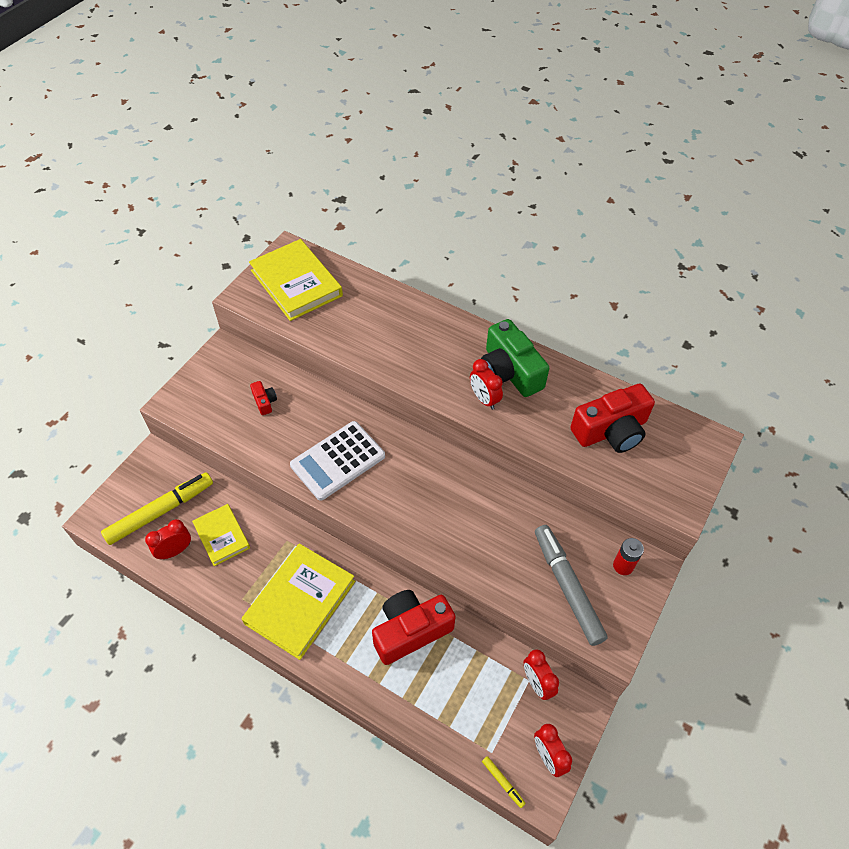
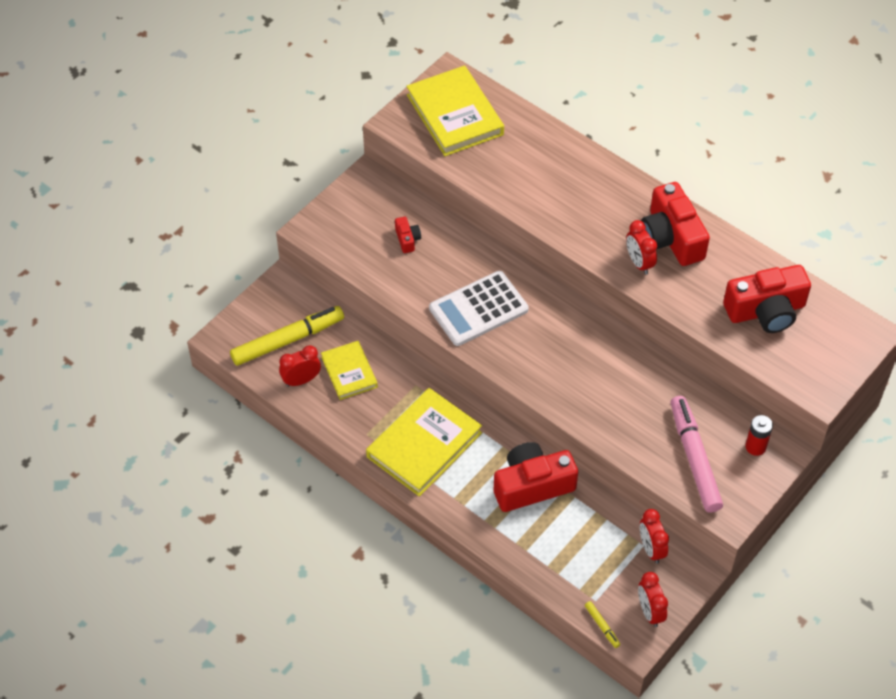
camera: 10 degrees right, 0 degrees up
green camera [481,319,549,397] -> red camera [641,182,710,266]
grey marker [535,525,608,646] -> pink marker [671,396,723,513]

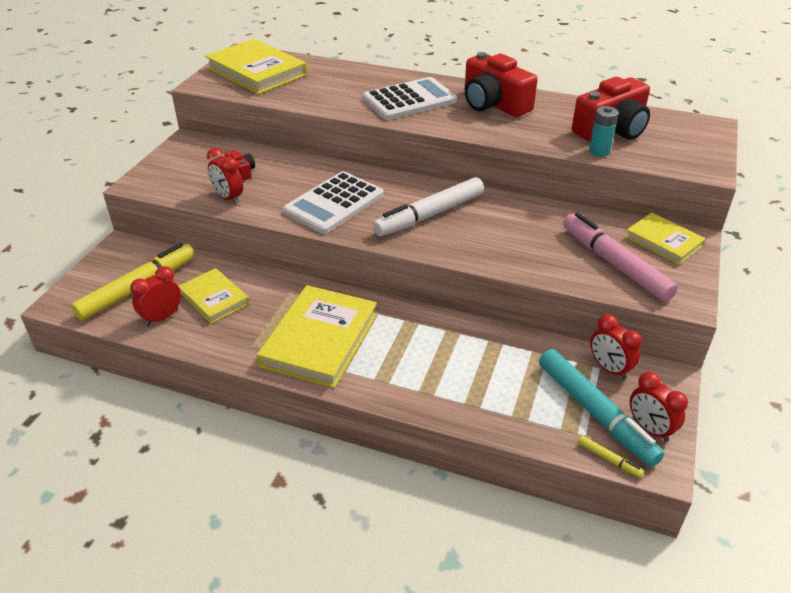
camera: 20 degrees left, 15 degrees down
red camera [494,442,578,512] -> none
red clock [626,220,657,275] -> red clock moved to [207,148,243,204]
red battery [745,415,773,456] -> yellow book [625,212,706,265]
none -> white calculator [362,77,457,120]
none -> white marker [373,177,484,236]
none -> turquoise marker [539,349,665,467]
none -> turquoise battery [589,106,619,157]

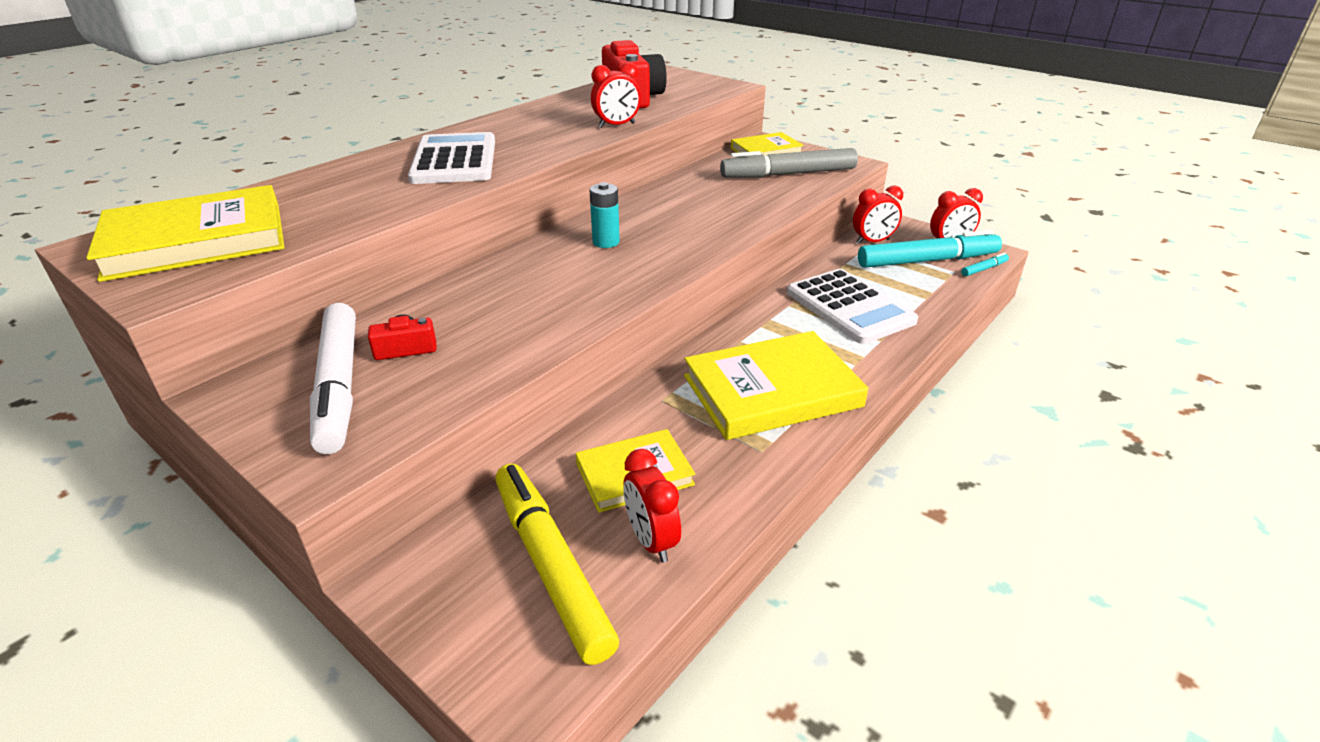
camera: 70 degrees left, 5 degrees down
red clock [207,148,243,204] -> red clock moved to [591,62,641,128]
yellow book [257,285,377,388] -> yellow book turned 60 degrees counterclockwise [684,331,868,440]
white calculator [283,171,384,234] -> white calculator moved to [787,269,918,344]
white marker [373,177,484,236] -> white marker moved to [310,303,356,454]
red camera [464,52,538,117] -> none
pink marker [563,213,678,302] -> grey marker [720,148,858,178]
yellow marker [578,436,644,478] -> turquoise marker [961,253,1009,276]
turquoise battery [589,106,619,157] -> turquoise battery moved to [589,182,620,248]

